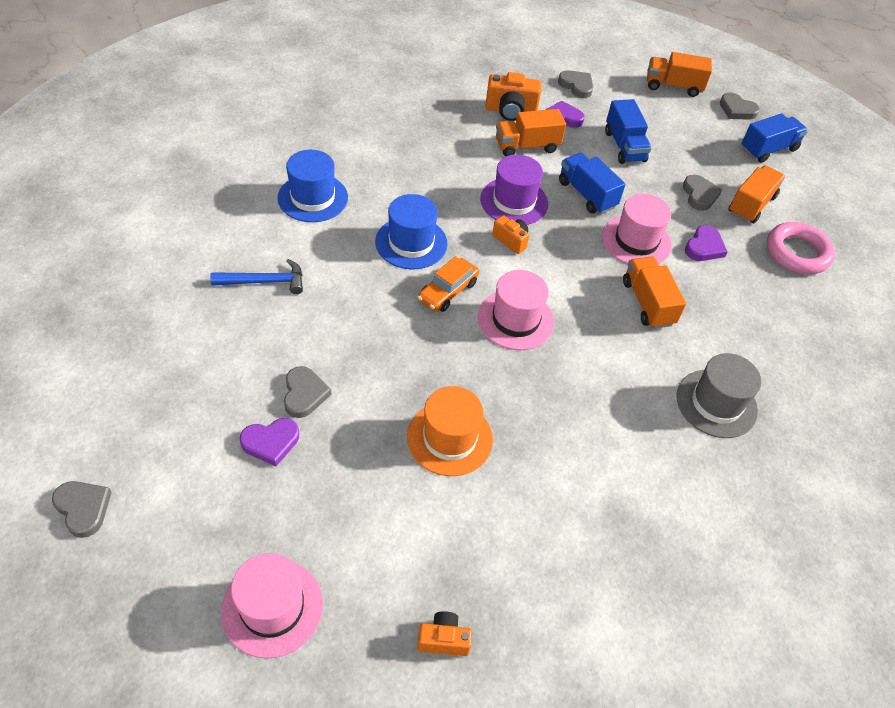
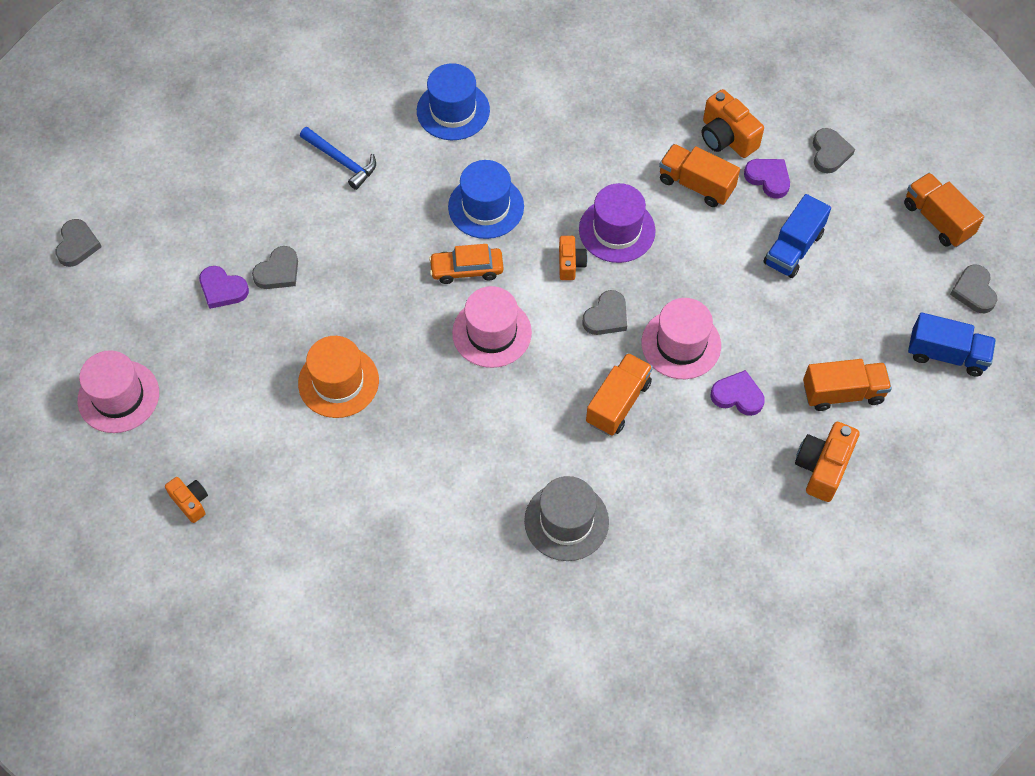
camera: 50 degrees right, 10 degrees up
blue truck [559,153,625,214] -> none
grey heart [683,175,722,211] -> grey heart moved to [582,290,627,335]
purple heart [685,225,728,261] -> purple heart turned 150 degrees counterclockwise [710,370,765,416]
pink ring [767,222,835,274] -> orange camera [795,422,860,502]

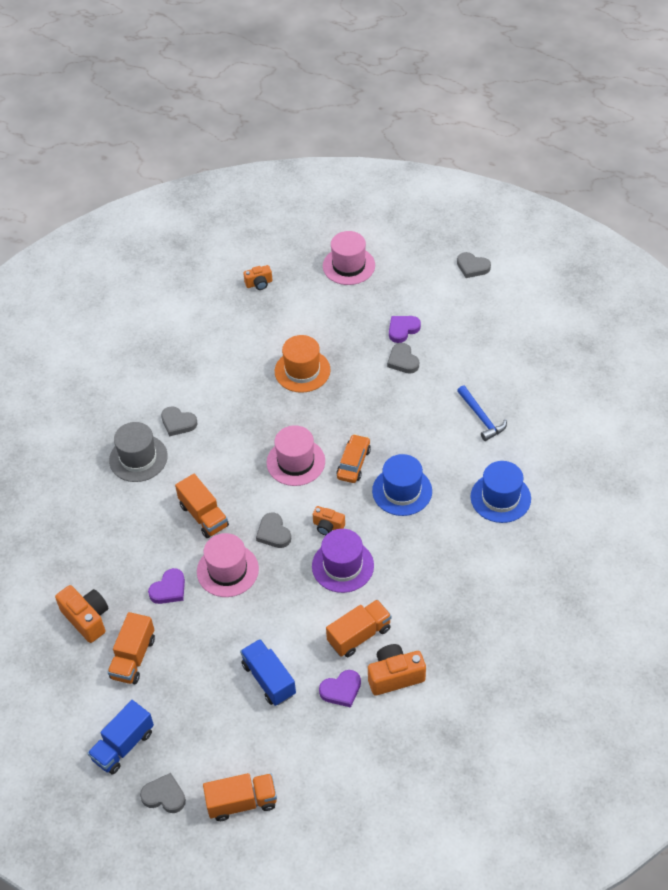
camera: 115 degrees right, 10 degrees down
blue hammer [300,127,376,190] -> blue hammer turned 90 degrees counterclockwise [457,386,507,441]
grey heart [813,128,855,173] -> grey heart moved to [161,406,198,436]

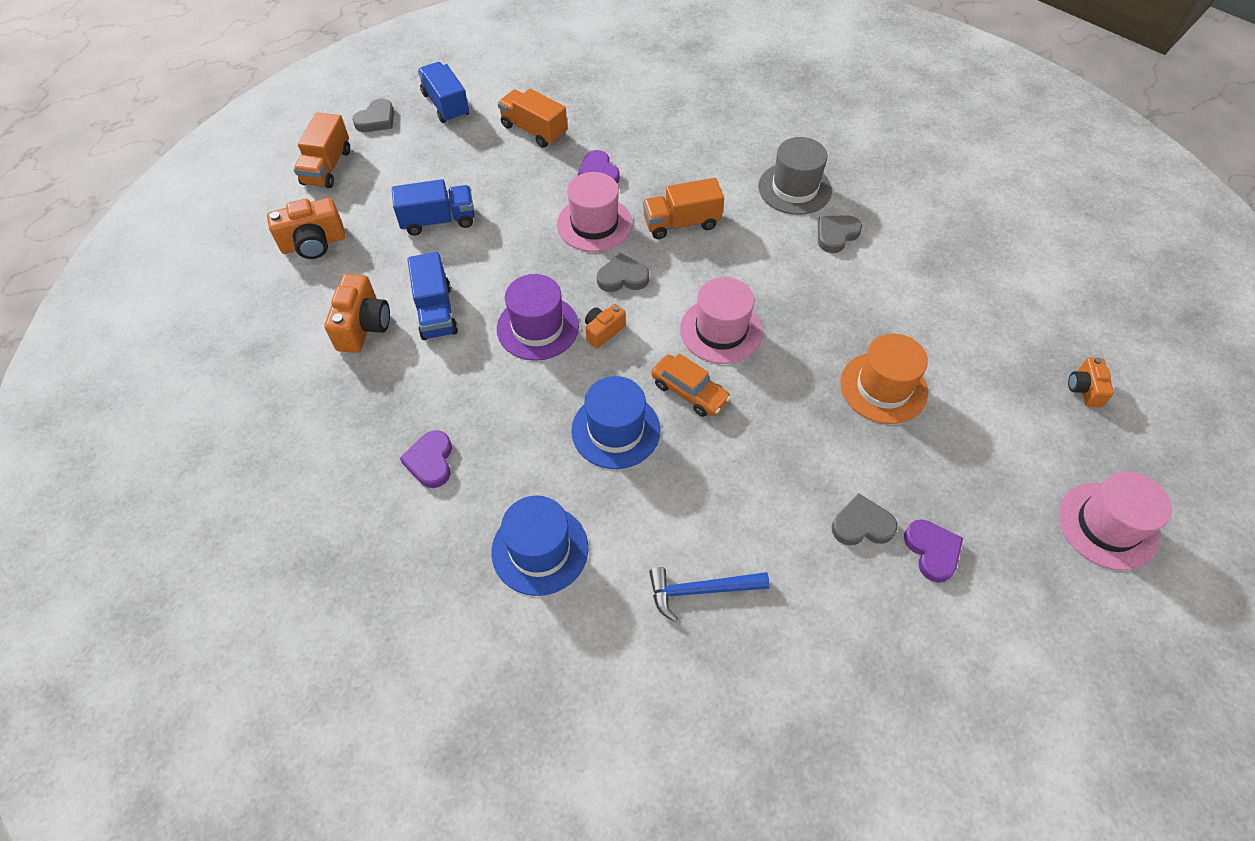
camera: 110 degrees right, 5 degrees up
orange camera [55,585,108,643] -> orange camera moved to [267,198,345,259]
purple heart [319,670,361,708] -> purple heart moved to [400,430,452,488]
orange truck [326,599,392,657] -> blue truck [407,252,458,340]
grey heart [457,252,491,278] -> none

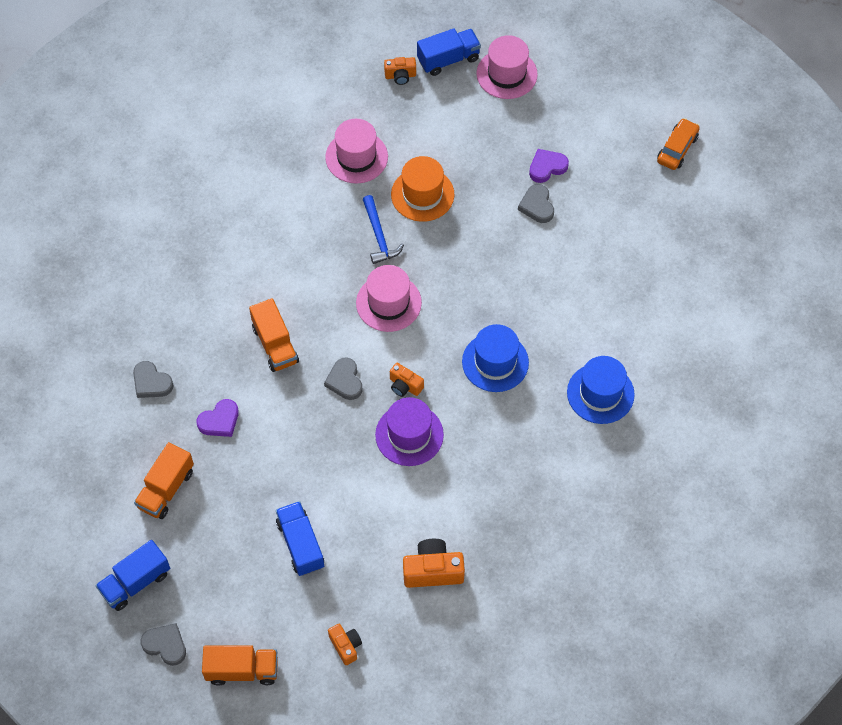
camera: 100 degrees left, 5 degrees up
orange camera [267,198,345,259] -> orange camera [328,624,362,665], size x0.61
purple heart [400,430,452,488] -> none
blue truck [407,252,458,340] -> blue truck moved to [417,28,481,76]
pink hat [557,172,632,252] -> pink hat moved to [325,119,388,184]
blue hammer [649,567,770,622] -> blue hammer moved to [363,195,404,264]
orange car [651,353,731,417] -> orange car moved to [657,118,700,170]
grey hat [758,137,832,215] -> none
grey heart [818,215,862,253] -> grey heart moved to [133,361,174,398]

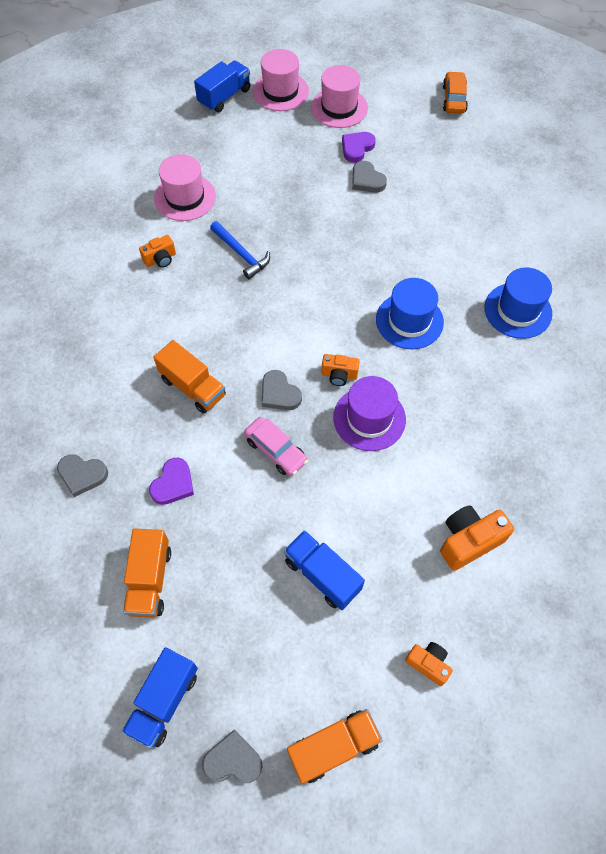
camera: 25 degrees left, 0 degrees up
pink hat [356,265,422,332] -> pink hat moved to [311,65,368,128]
orange camera [384,57,416,85] -> orange camera moved to [139,235,176,268]
orange hat [391,156,454,222] -> none
none -> pink car [244,417,308,476]

